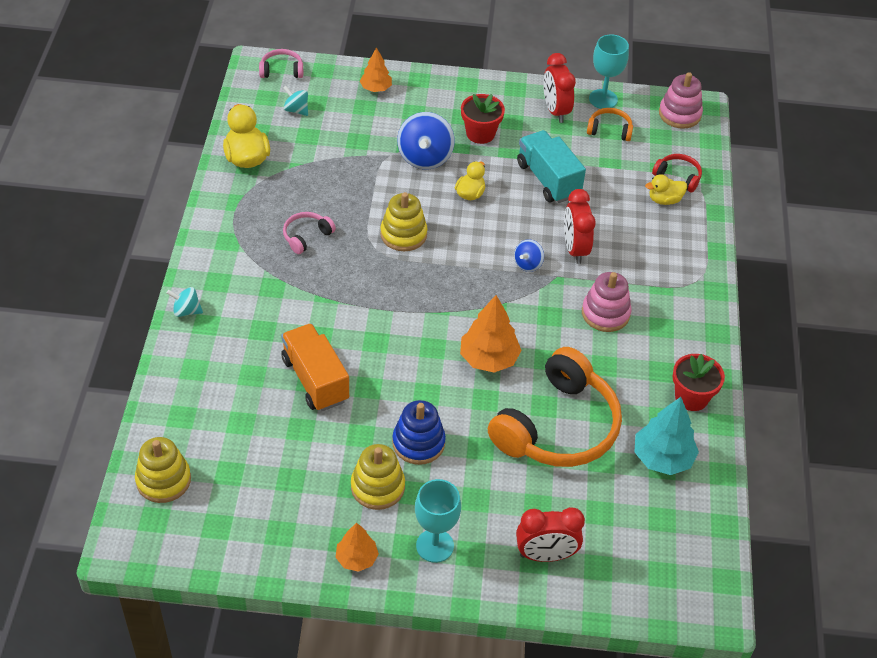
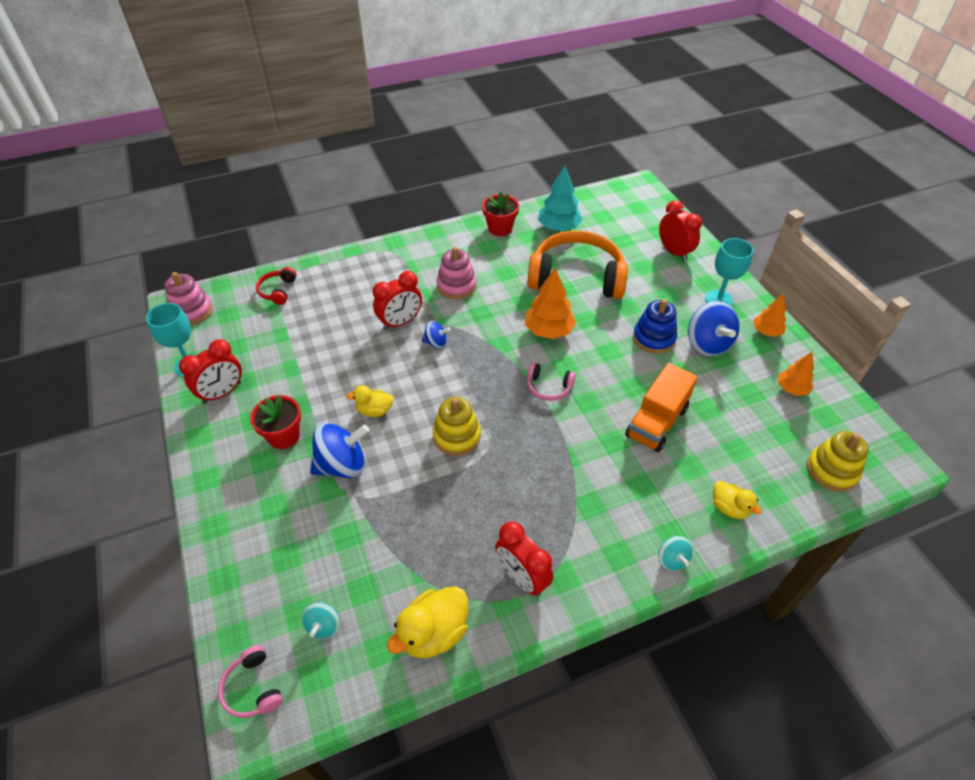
camera: 115 degrees left, 0 degrees up
pink headphones [283,212,336,254] -> pink headphones moved to [527,362,576,401]
yellow stacking toy [351,444,405,510] -> blue spinning top [688,301,740,357]
orange tree [360,47,392,92] -> orange tree moved to [778,352,814,396]
turquoise truck [517,130,586,203] -> none
orange headphones [587,108,633,141] -> none
yellow duck [645,174,687,205] -> yellow duck moved to [713,481,762,519]
none -> red clock [495,521,553,596]

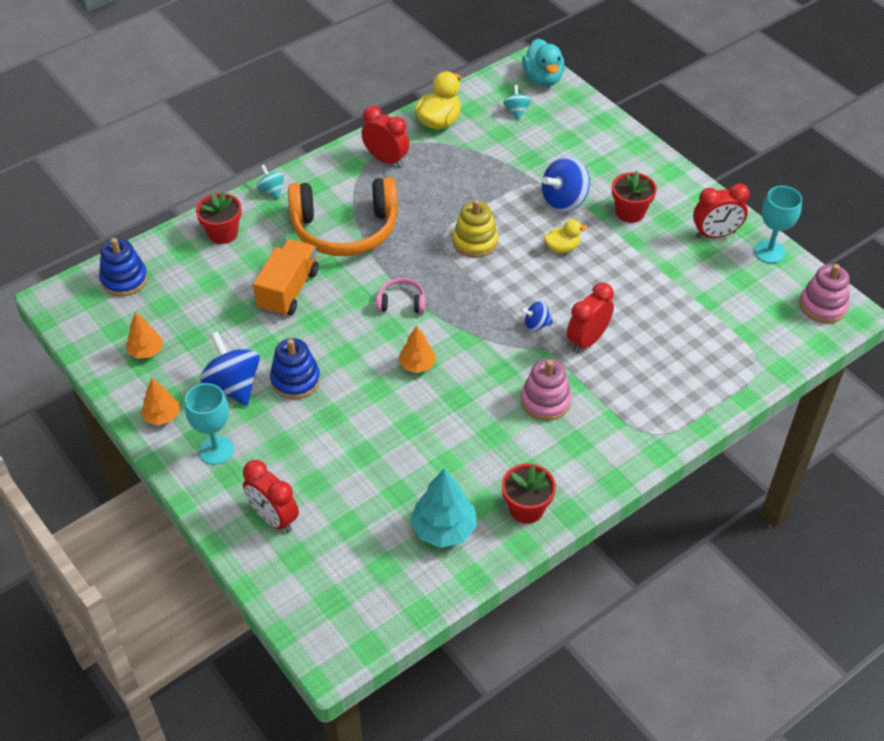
camera: 165 degrees right, 0 degrees up
red clock [179,339,242,404] -> red clock turned 135 degrees counterclockwise [693,183,750,238]
pink headphones [218,645,283,718] -> turquoise duck [522,39,564,86]
red headphones [256,267,297,305] -> none
orange tree [525,268,576,339] -> orange tree [398,326,436,373], size x0.63
orange headphones [528,231,628,299] -> orange headphones moved to [288,177,398,256]
yellow duck [713,481,762,519] -> red flower pot [196,192,242,244]
yellow stacking toy [807,431,869,492] -> blue stacking toy [99,238,148,296]

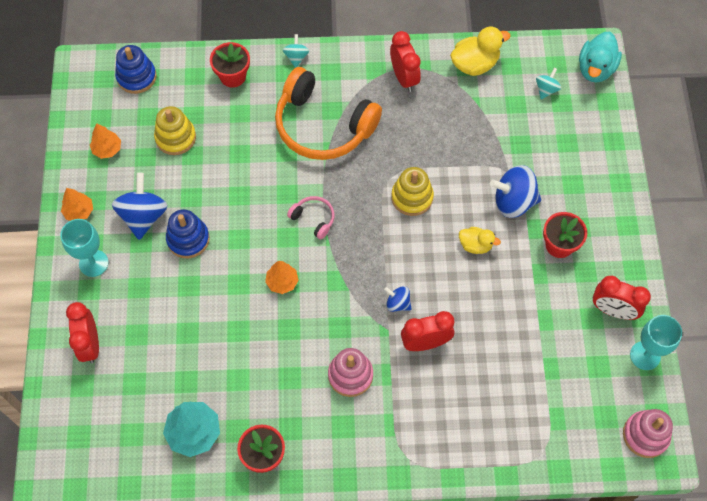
camera: 35 degrees right, 15 degrees up
orange truck [253,239,319,317] -> none
none -> yellow stacking toy [154,106,196,155]

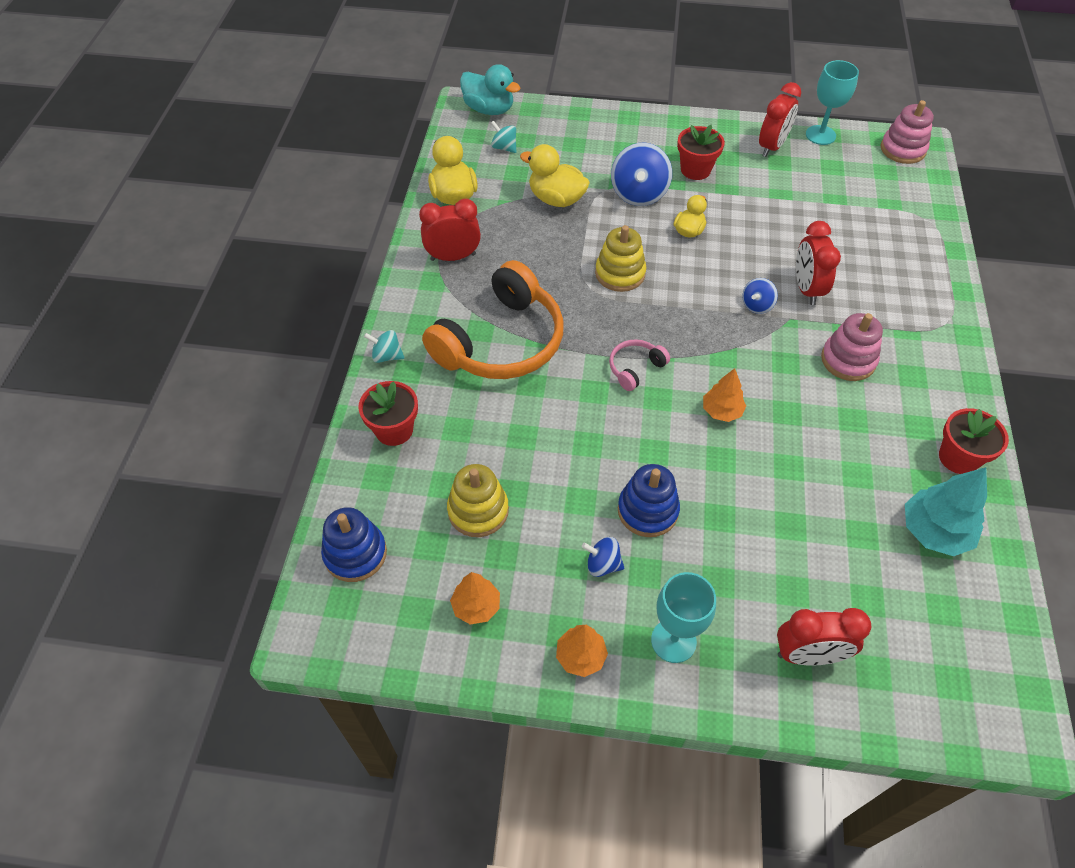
camera: 80 degrees left, 10 degrees down
blue spinning top [112,173,168,240] -> blue spinning top [582,537,624,577], size x0.53
none -> yellow duck [520,144,590,207]

